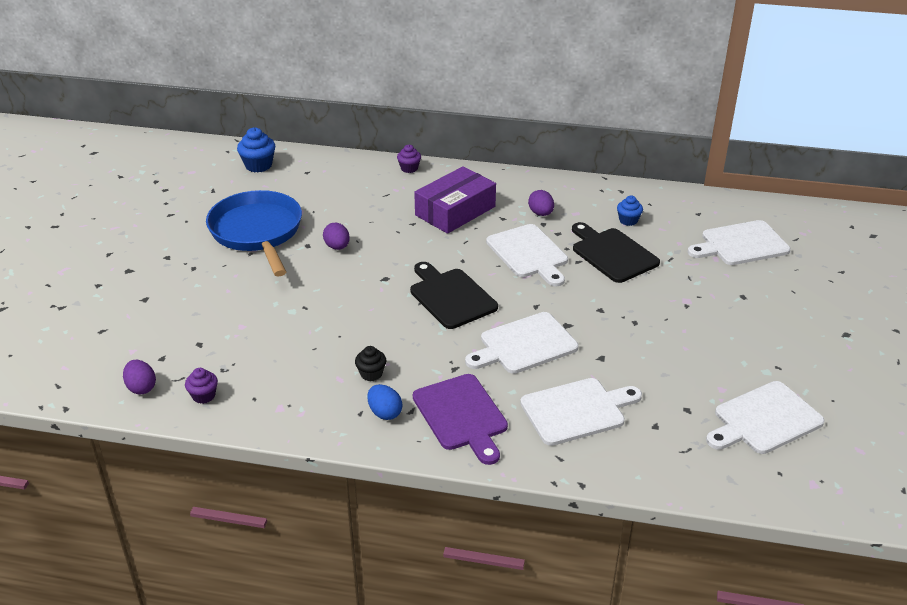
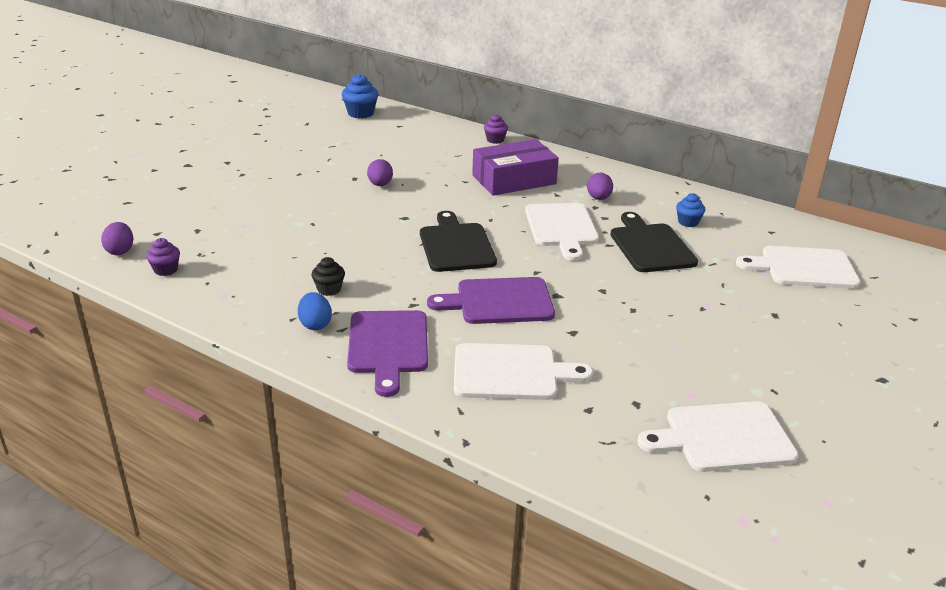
camera: 20 degrees right, 5 degrees down
blue pan [206,190,302,277] -> none
white cutting board [465,312,578,374] -> purple cutting board [427,277,555,324]

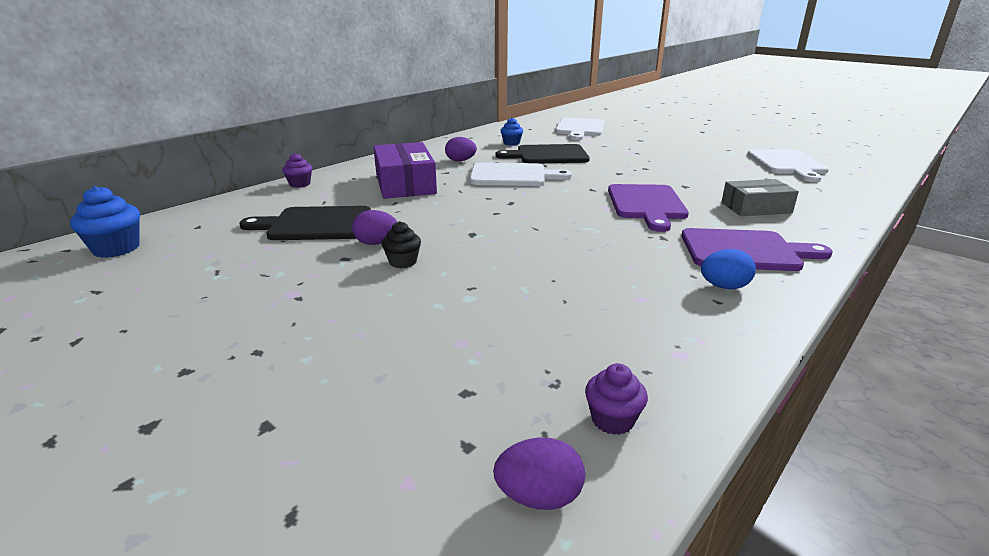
camera: 80 degrees left, 5 degrees down
black cupcake [311,257,345,296] -> black cupcake moved to [381,221,421,268]
black cutting board [420,211,497,272] -> black cutting board moved to [239,206,371,240]
white cutting board [454,343,593,400] -> grey box [721,179,799,216]

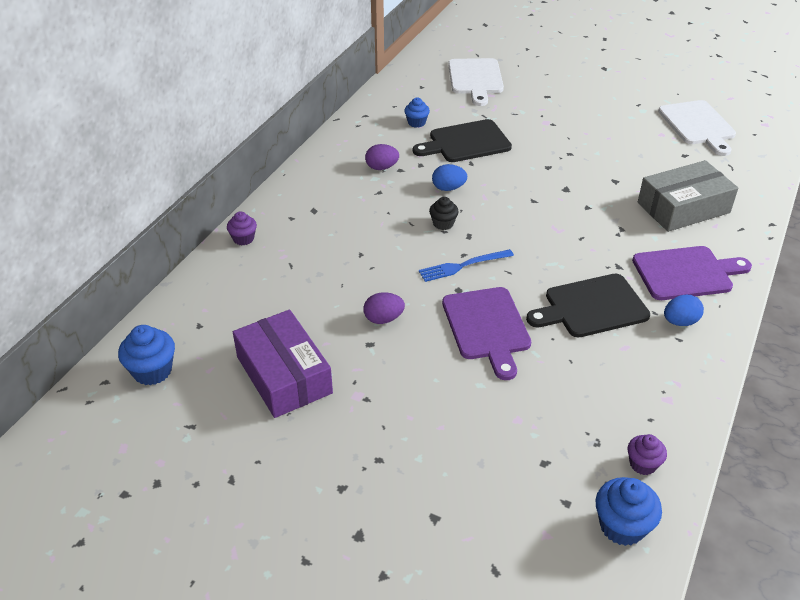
camera: 15 degrees left, 15 degrees up
black cutting board [239,206,371,240] -> black cutting board moved to [526,274,650,337]
purple box [373,142,437,199] -> purple box moved to [233,309,333,418]
black cupcake [381,221,421,268] -> black cupcake moved to [429,197,459,230]
white cutting board [470,162,572,186] -> blue egg [432,164,467,191]
purple egg [493,437,585,510] -> blue cupcake [596,477,662,546]
purple cutting board [608,184,689,232] -> purple cutting board moved to [442,287,531,380]
grey box [721,179,799,216] -> grey box [638,160,738,232], size x1.52
none -> blue fork [419,249,514,282]

